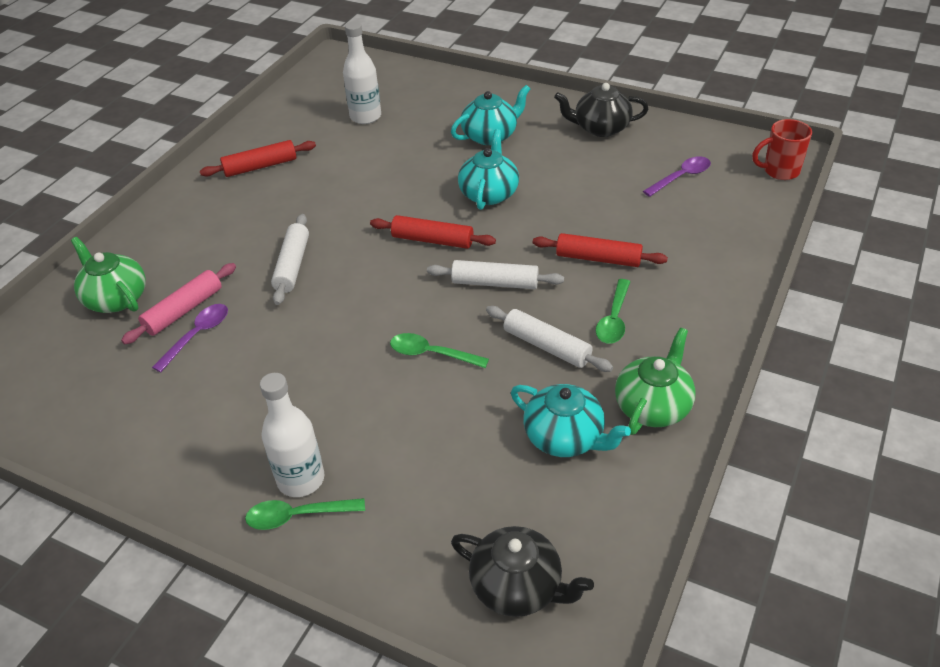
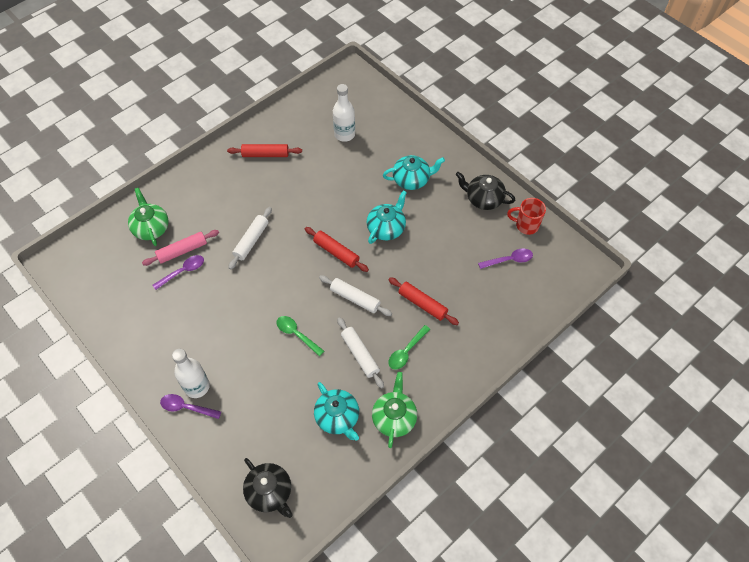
camera: 20 degrees right, 15 degrees up
green spoon [245,498,365,530] -> purple spoon [160,394,221,419]
green teapot [615,328,696,435] -> green teapot turned 45 degrees counterclockwise [372,372,417,448]
red mug [752,119,812,180] -> red mug moved to [507,198,546,235]

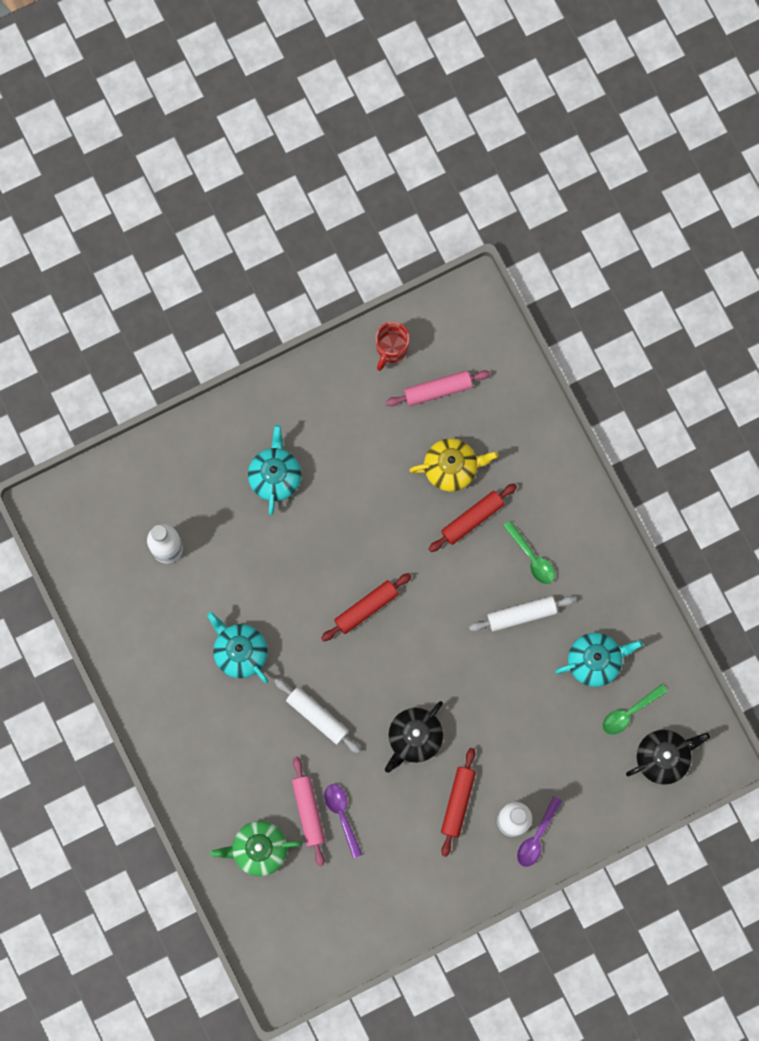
camera: 75 degrees left, 20 degrees up
red rolling pin [227,144,302,157] -> red rolling pin moved to [441,748,476,857]
green spoon [276,316,324,356] -> green spoon moved to [602,684,668,735]
white rolling pin [319,275,392,316] -> none
turquoise teapot [367,190,407,244] -> turquoise teapot moved to [207,612,268,683]
green teapot [372,372,417,448] -> none
black teapot [456,172,515,210] -> black teapot moved to [385,701,443,773]
purple spoon [478,248,533,269] -> pink rolling pin [386,370,490,406]
none -> yellow teapot [410,438,498,492]

